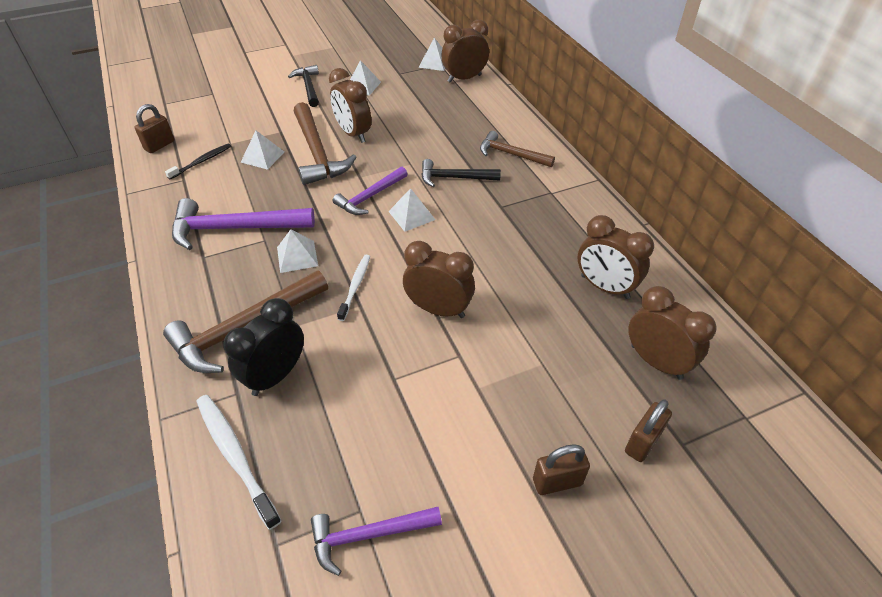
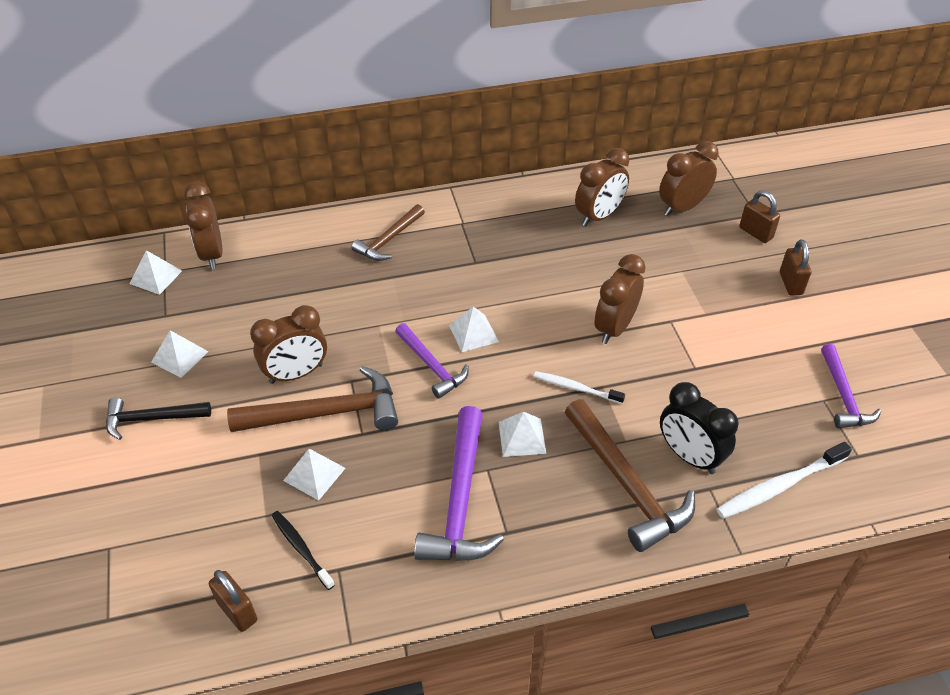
camera: 80 degrees left, 0 degrees up
black hammer [422,159,501,187] -> none

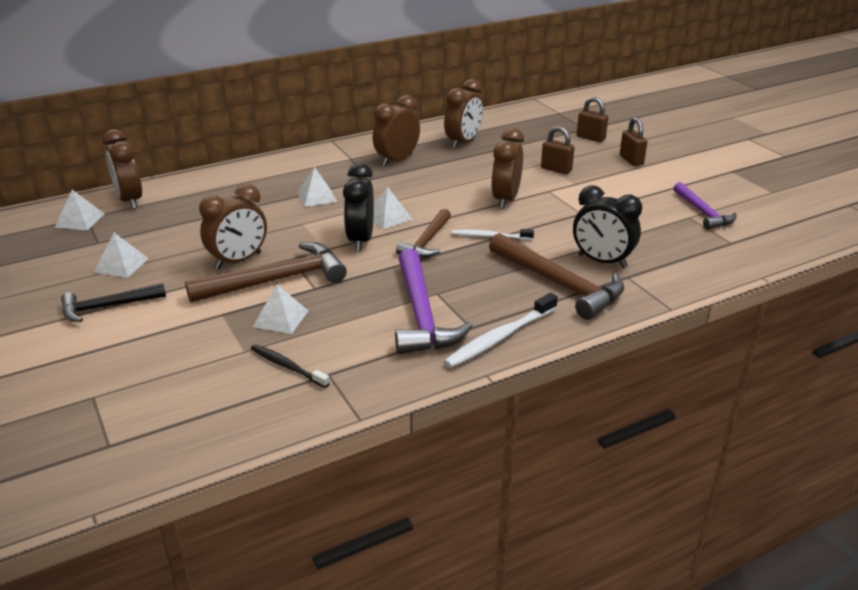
camera: 15 degrees left, 15 degrees down
brown padlock [209,570,257,632] -> brown padlock moved to [541,126,575,174]
brown hammer [352,204,425,261] -> brown hammer moved to [396,209,451,258]
purple hammer [395,323,468,399] -> black clock [343,163,374,251]
white pyramid [499,412,546,457] -> white pyramid moved to [297,167,337,207]
brown clock [659,141,718,216] -> brown clock moved to [373,95,420,167]
white toothbrush [716,442,852,519] -> white toothbrush moved to [444,292,558,368]

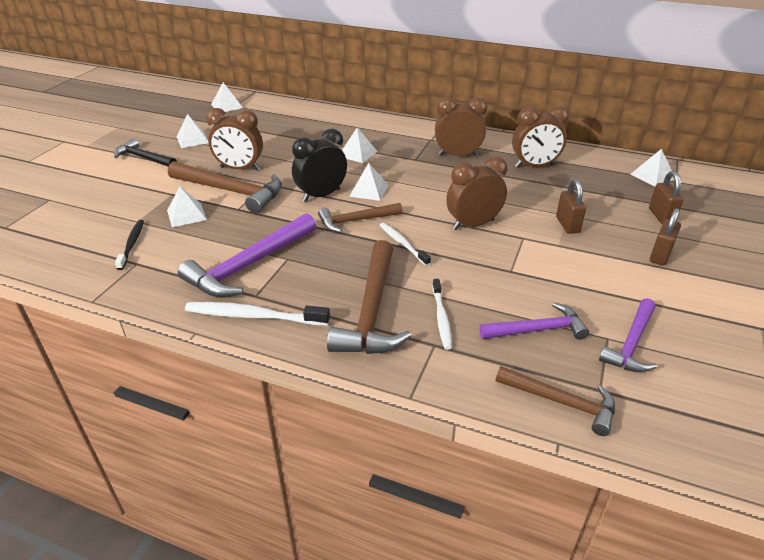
camera: 50 degrees right, 5 degrees up
brown clock [103,129,142,209] -> none
black clock [573,185,642,268] -> white toothbrush [432,279,452,350]
none -> purple hammer [479,303,589,340]
none -> brown hammer [496,366,615,436]
none -> white pyramid [631,149,674,186]

